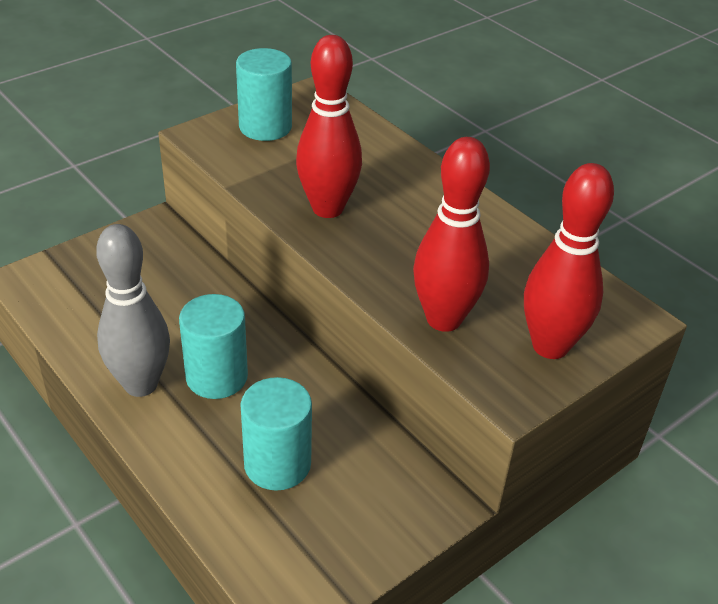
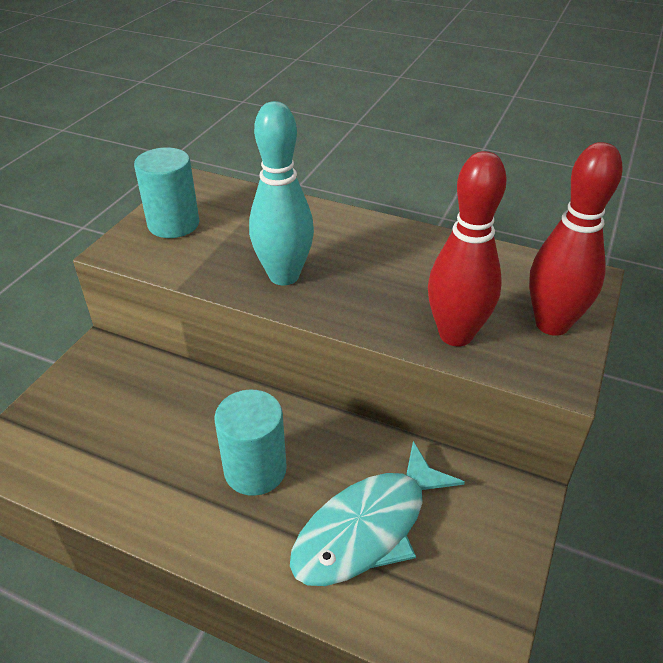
camera: 25 degrees left, 0 degrees up
grey bowling pin [96,224,170,397] -> none
turquoise cylinder [240,377,312,491] -> turquoise fish [290,441,465,586]
red bowling pin [296,35,362,218] -> turquoise bowling pin [249,101,314,285]

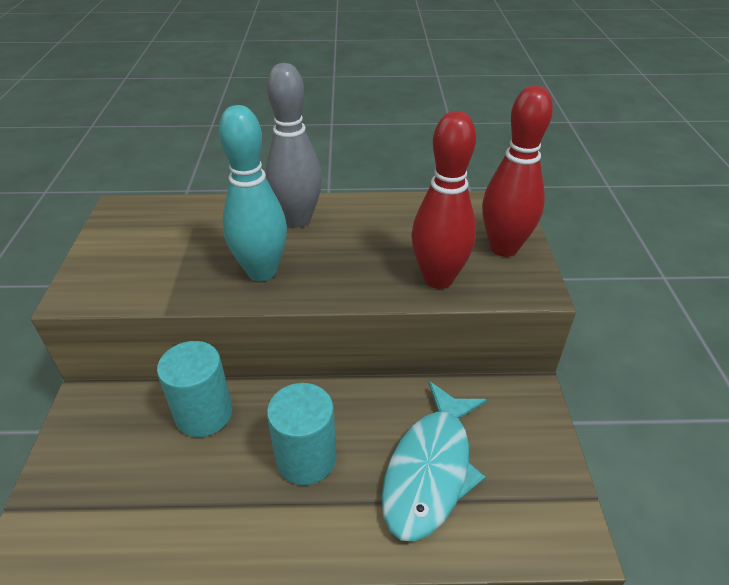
camera: 25 degrees left, 0 degrees up
turquoise cylinder [134,148,199,238] -> turquoise cylinder moved to [157,341,233,437]
none -> grey bowling pin [265,63,322,228]

